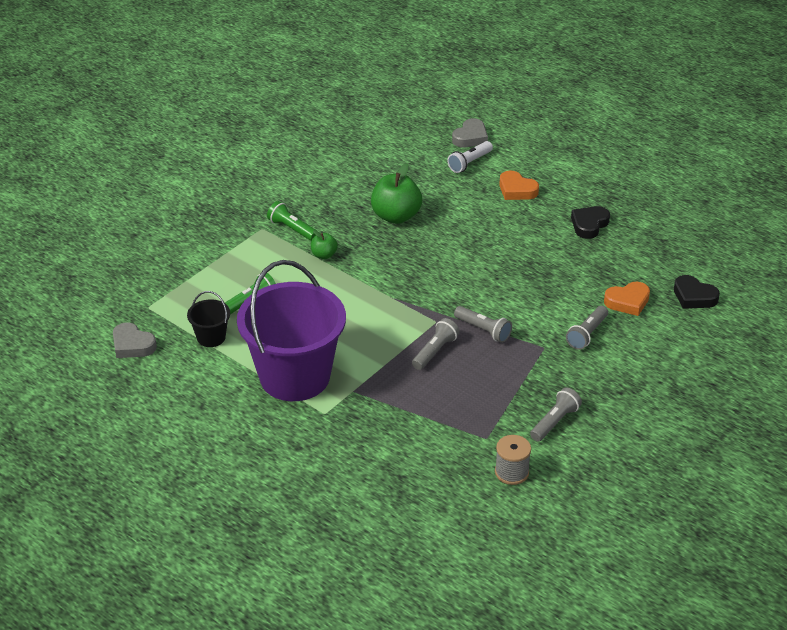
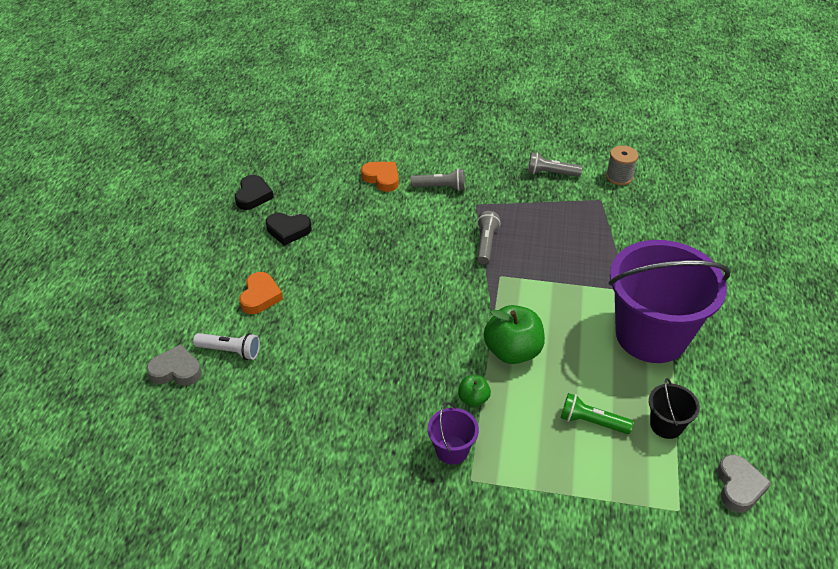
camera: 120 degrees left, 5 degrees up
green flashlight [267,201,317,241] -> purple bucket [428,403,479,464]
green apple [371,163,422,224] -> green apple moved to [484,305,545,364]
grey flashlight [412,318,460,370] -> none
black heart [674,275,720,309] -> black heart moved to [235,175,274,210]

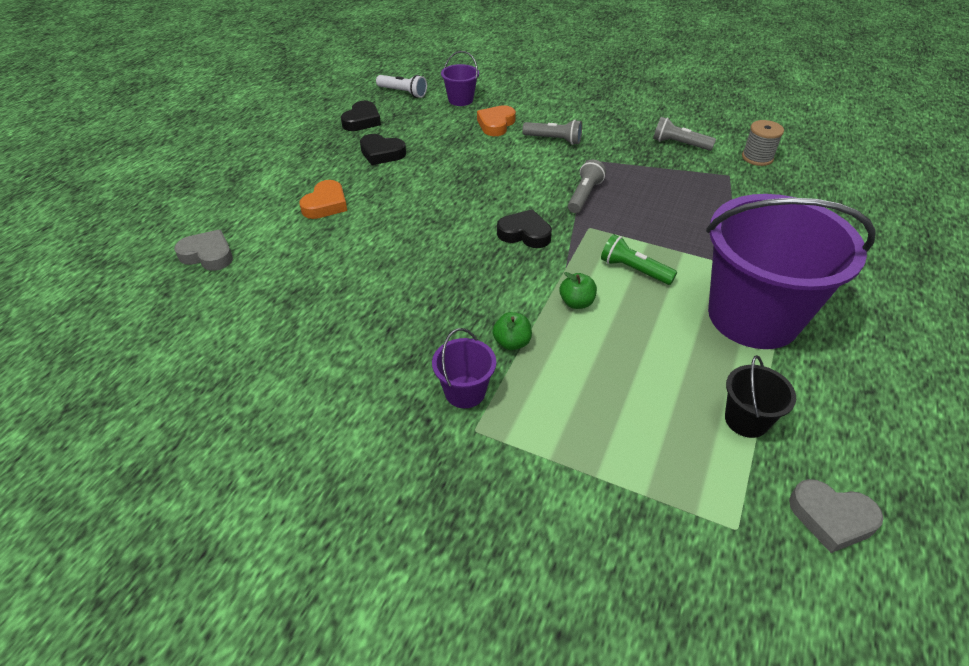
camera: 15 degrees right, 0 degrees up
white flashlight [193,333,260,360] -> white flashlight moved to [376,75,427,98]
orange heart [361,162,399,192] -> orange heart turned 120 degrees counterclockwise [477,105,516,136]
green apple [484,305,545,364] -> green apple [560,272,597,309], size x0.51
green flashlight [561,393,634,434] -> green flashlight moved to [601,234,677,285]
grey heart [717,455,771,513] -> grey heart turned 90 degrees clockwise [789,479,884,553]
none -> purple bucket [441,51,479,106]
none -> black heart [497,209,552,248]

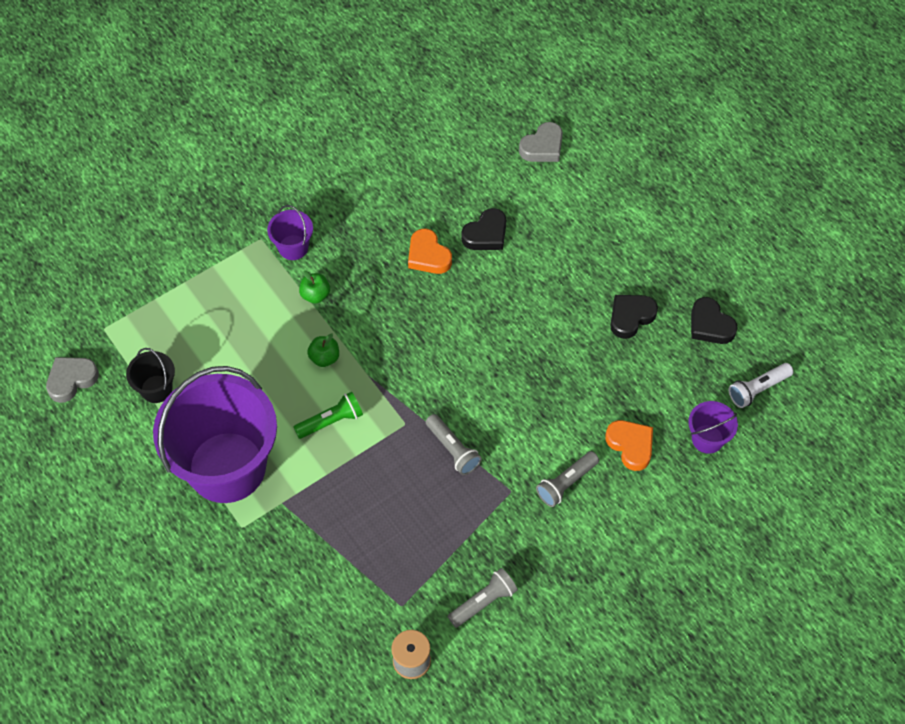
camera: 120 degrees right, 15 degrees up
orange heart [299,180,347,219] -> orange heart moved to [408,229,452,274]
black heart [497,209,552,248] -> black heart moved to [461,208,506,250]

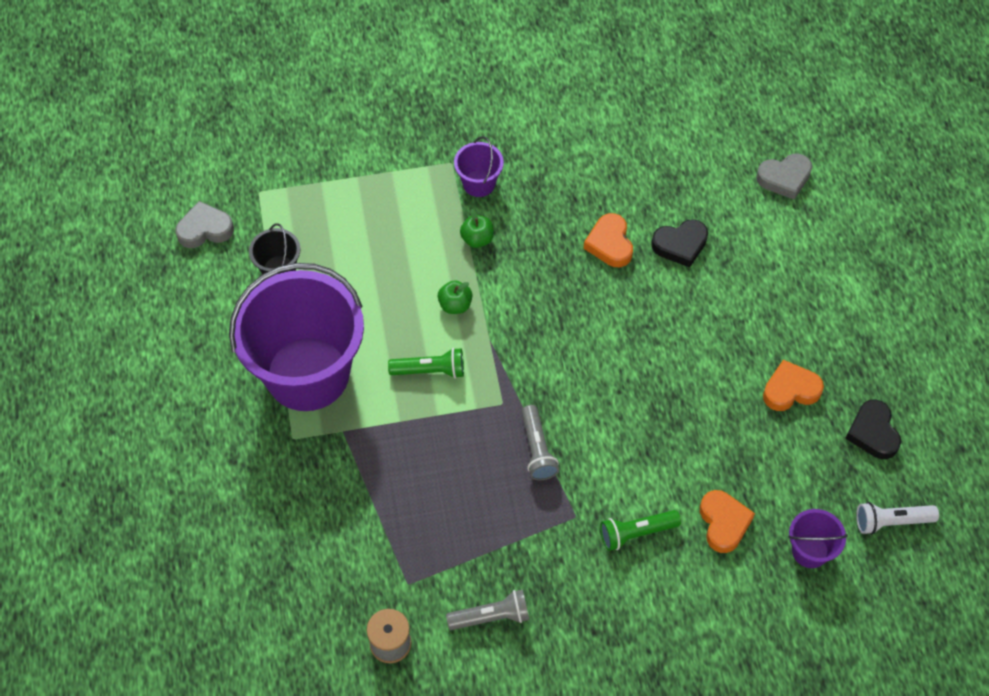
camera: 25 degrees right, 0 degrees up
grey flashlight [536,451,599,507] -> green flashlight [600,510,681,551]
black heart [610,295,658,339] -> orange heart [763,360,824,411]

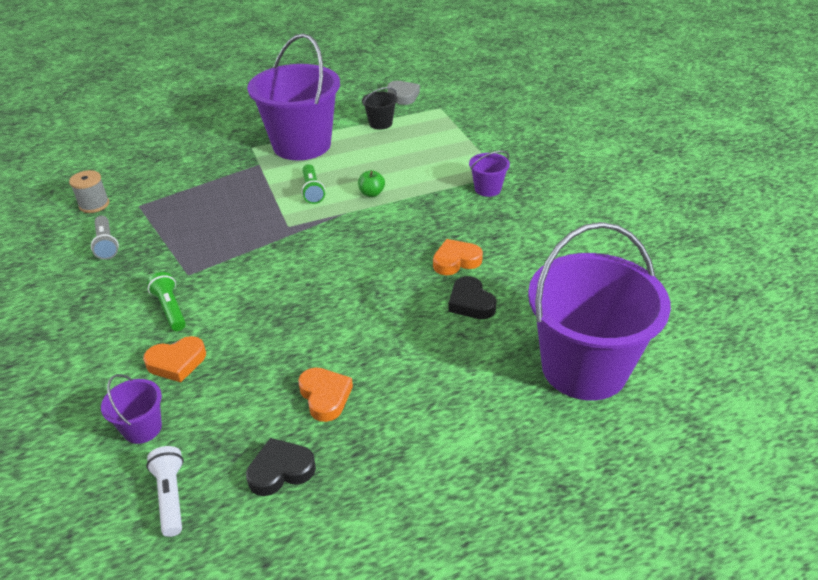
camera: 80 degrees right, 20 degrees down
green apple [460,209,494,248] -> none
grey flashlight [522,405,559,480] -> none
grey heart [756,153,812,200] -> purple bucket [528,222,671,401]

